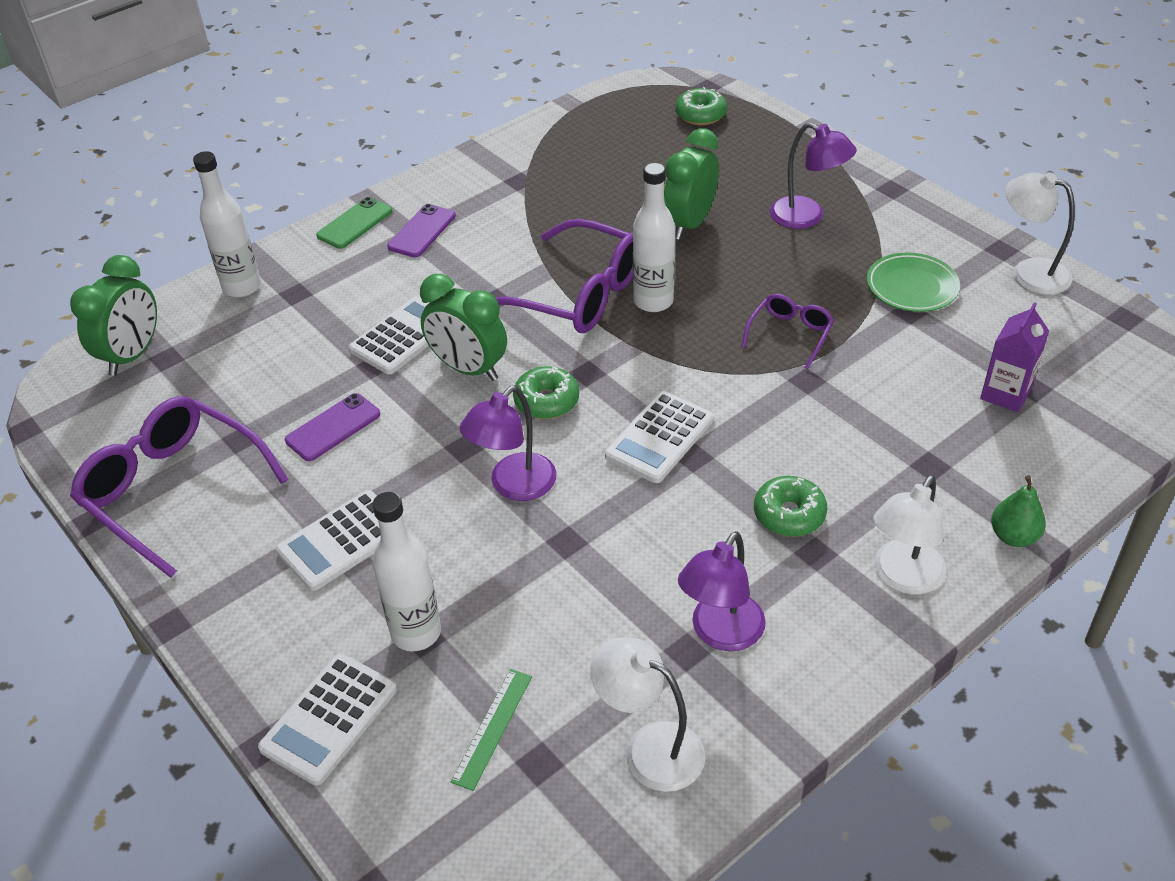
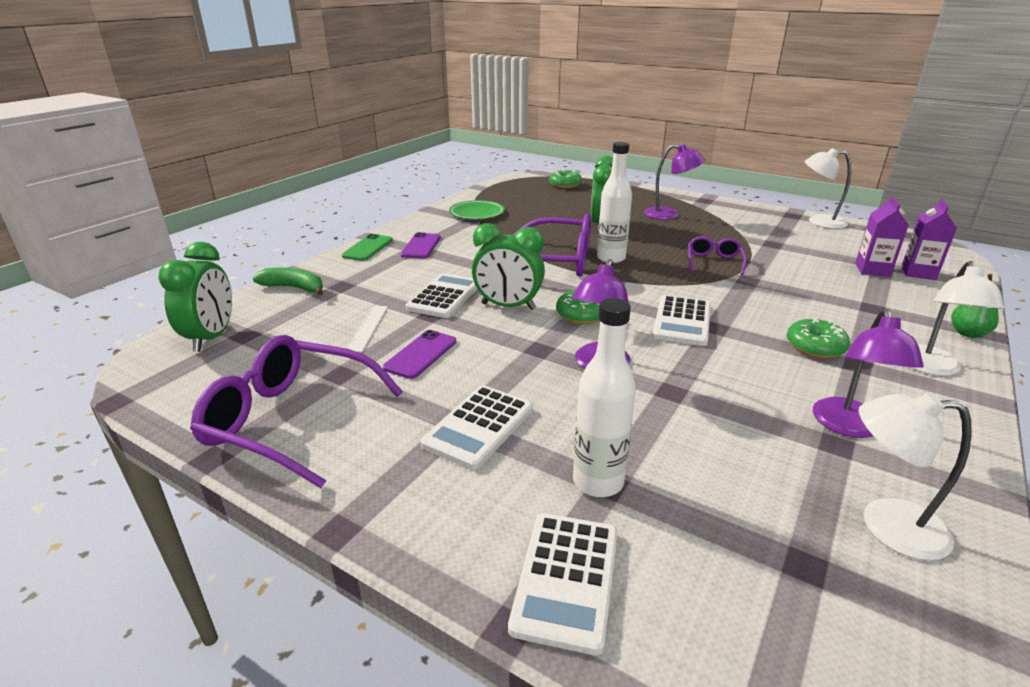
camera: 20 degrees left, 15 degrees down
white bottle [193,151,261,297] -> green banana [253,268,323,295]
green ruler [451,669,532,791] -> none
green plate [867,252,960,312] -> green plate moved to [449,200,505,220]
none -> white ruler [347,306,388,352]
none -> purple carton [901,198,957,280]

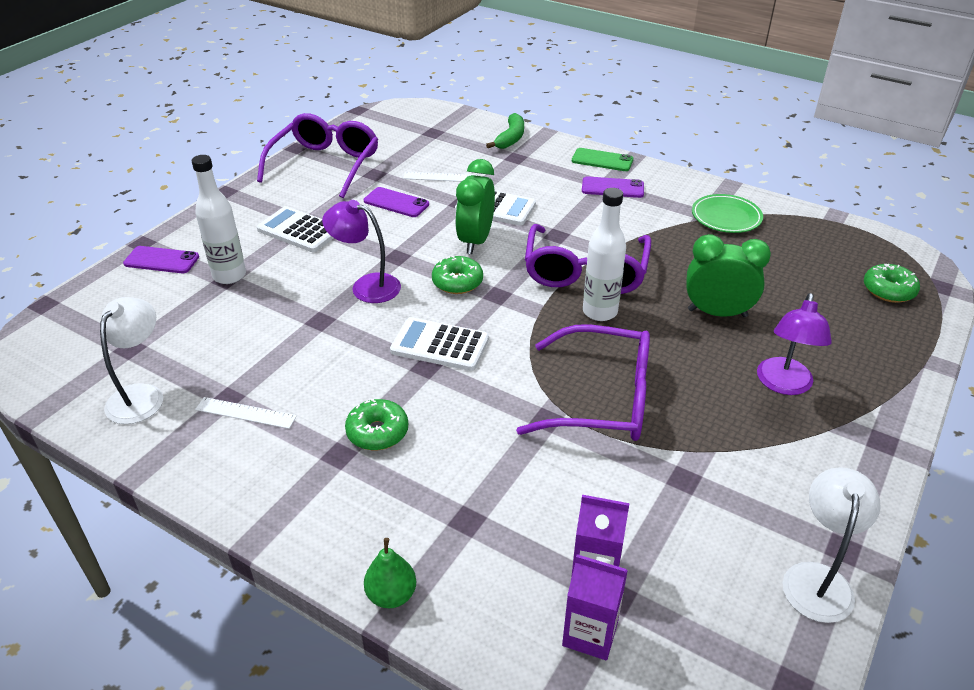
camera: 90 degrees right, 10 degrees up
green clock [158,242,232,352] -> none
white calculator [508,513,618,656] -> purple phone [123,246,199,273]
purple glasses [688,236,747,275] -> purple glasses [516,325,650,441], size x1.95
purple lamp [813,309,924,438] -> white ruler [195,397,297,429]
white lamp [910,261,1004,376] -> none

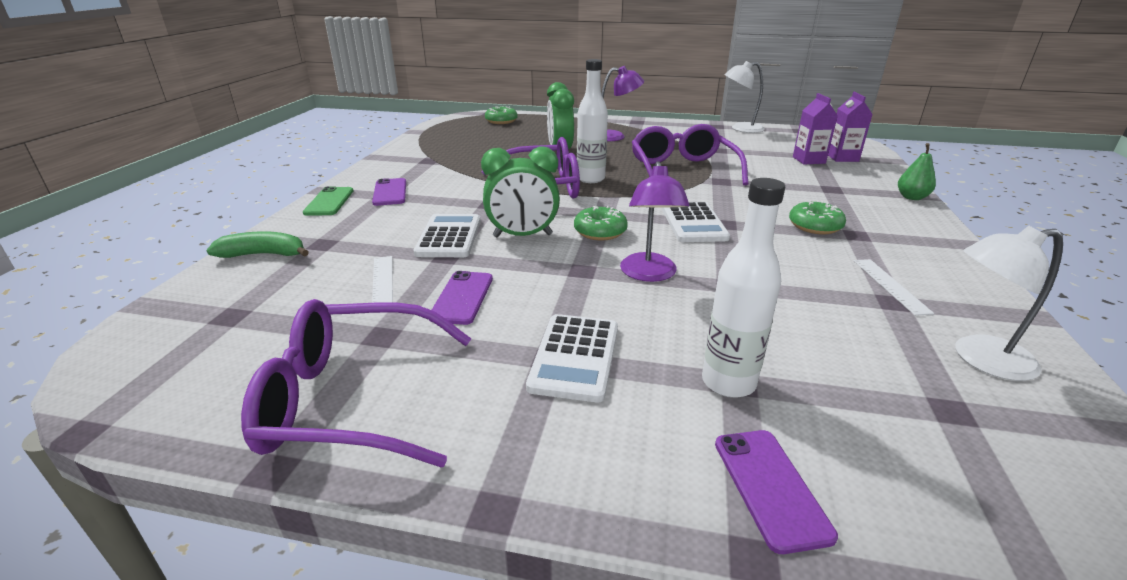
camera: 110 degrees left, 10 degrees down
green plate [692,194,763,233] -> none

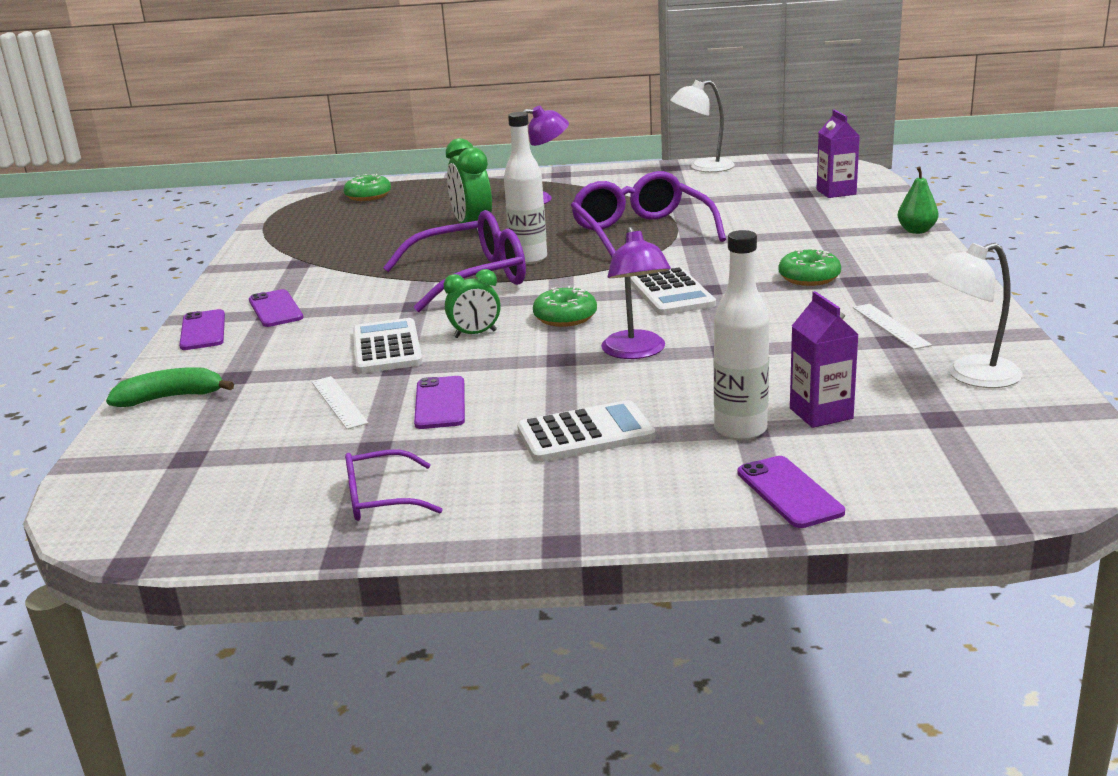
camera: 10 degrees left, 5 degrees down
purple glasses [241,299,471,467] -> purple glasses [345,449,443,521], size x0.51
green phone [303,186,353,216] -> purple phone [179,309,225,350]
green clock [481,147,560,238] -> green clock [444,269,501,338], size x0.61
white calculator [526,314,618,402] -> white calculator turned 105 degrees counterclockwise [517,400,656,462]
purple carton [793,93,838,164] -> purple carton moved to [790,291,859,428]

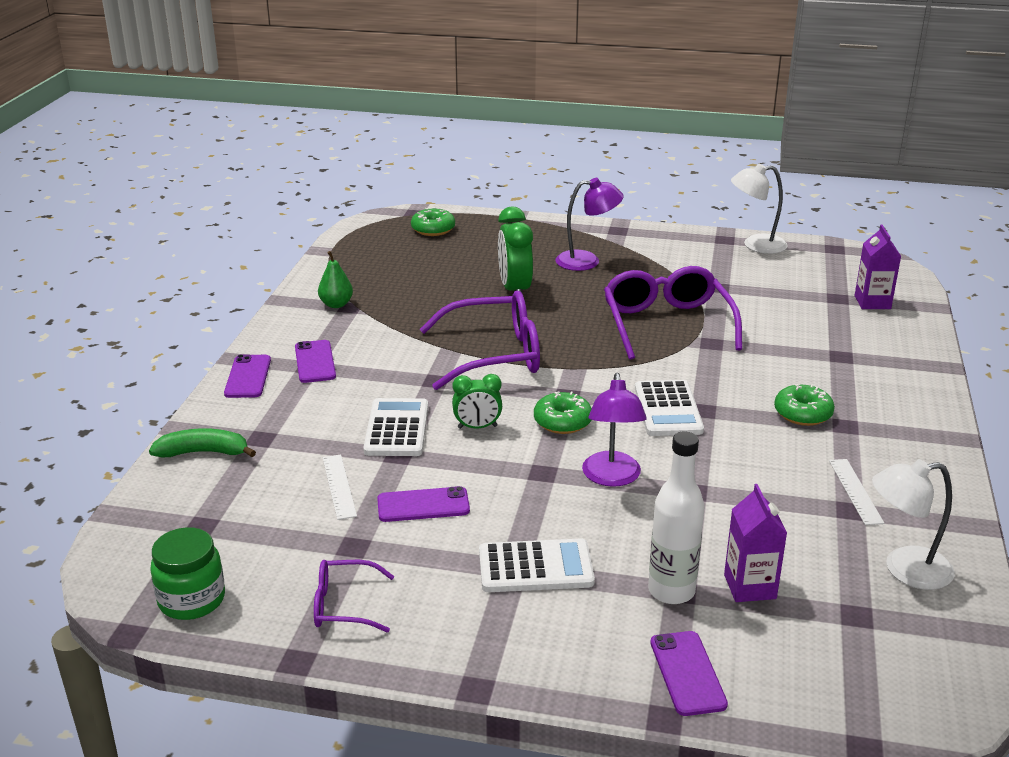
camera: 10 degrees right, 5 degrees up
purple phone [414,376,465,429] -> purple phone turned 75 degrees clockwise [377,486,470,522]
white bottle [504,112,547,264] -> none
green pear [898,167,939,234] -> green pear moved to [318,251,353,308]
none -> green jar [150,527,225,620]

